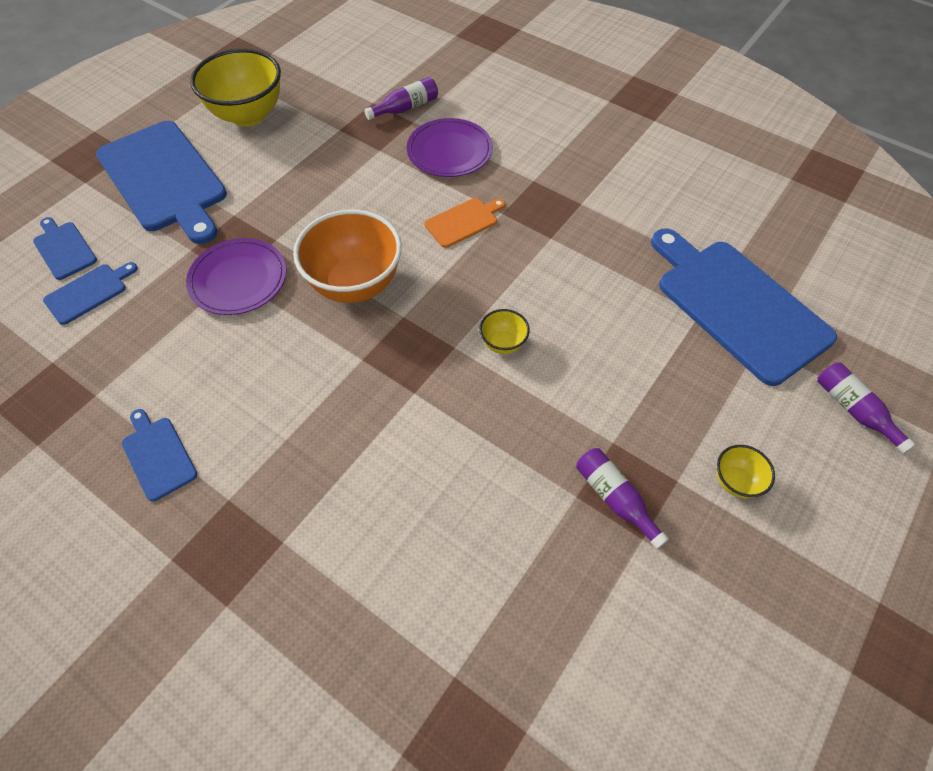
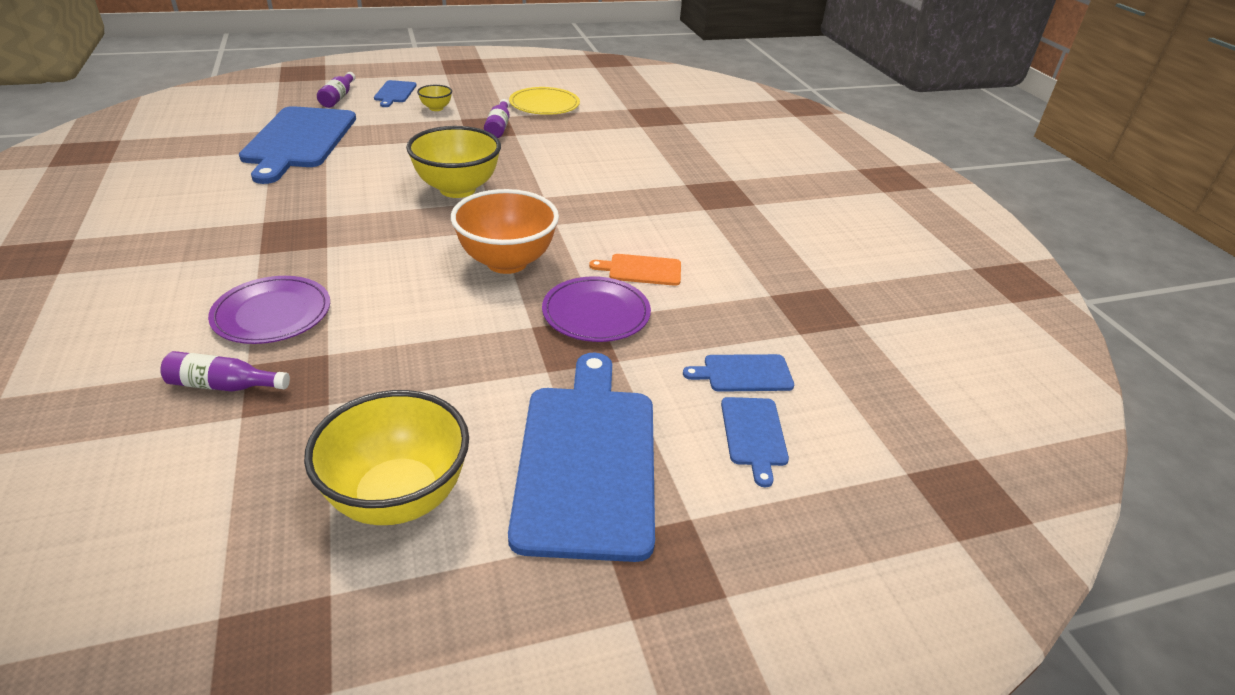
camera: 145 degrees left, 20 degrees down
blue cutting board [122,409,197,502] -> blue cutting board moved to [374,80,417,107]
orange cutting board [424,198,505,248] -> orange cutting board moved to [589,254,681,286]
yellow bowl [479,309,530,354] -> yellow bowl [406,126,501,198], size x2.19
none -> yellow plate [509,87,580,115]

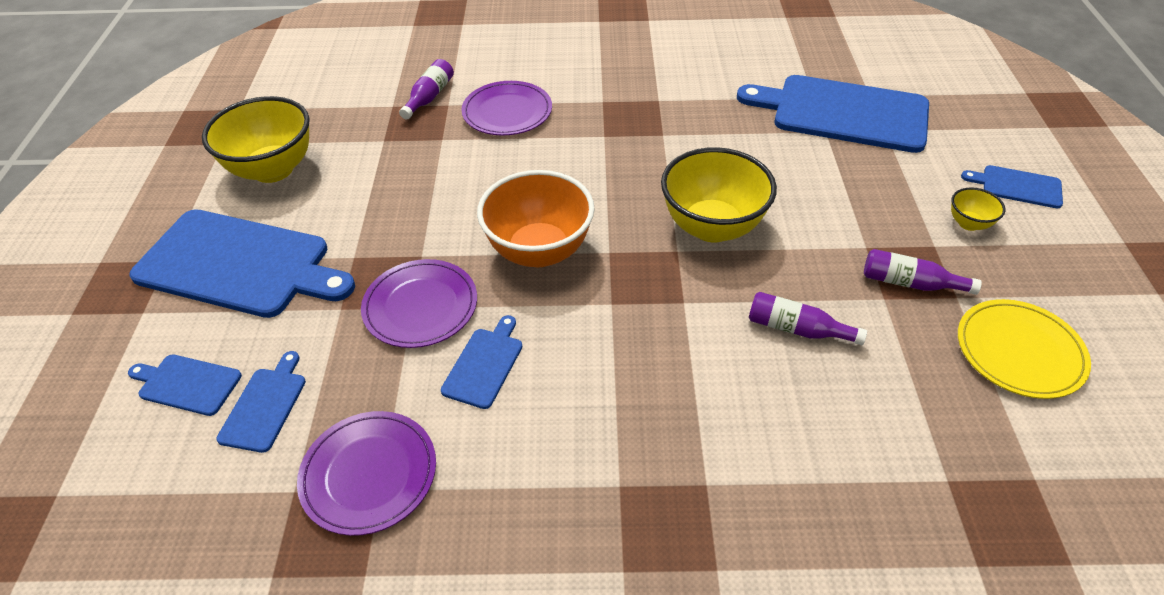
camera: 110 degrees right, 10 degrees up
purple bottle [317,72,356,108] -> purple bottle moved to [749,292,867,345]
orange cutting board [589,254,681,286] -> blue cutting board [441,315,522,409]
none -> purple plate [297,411,436,536]

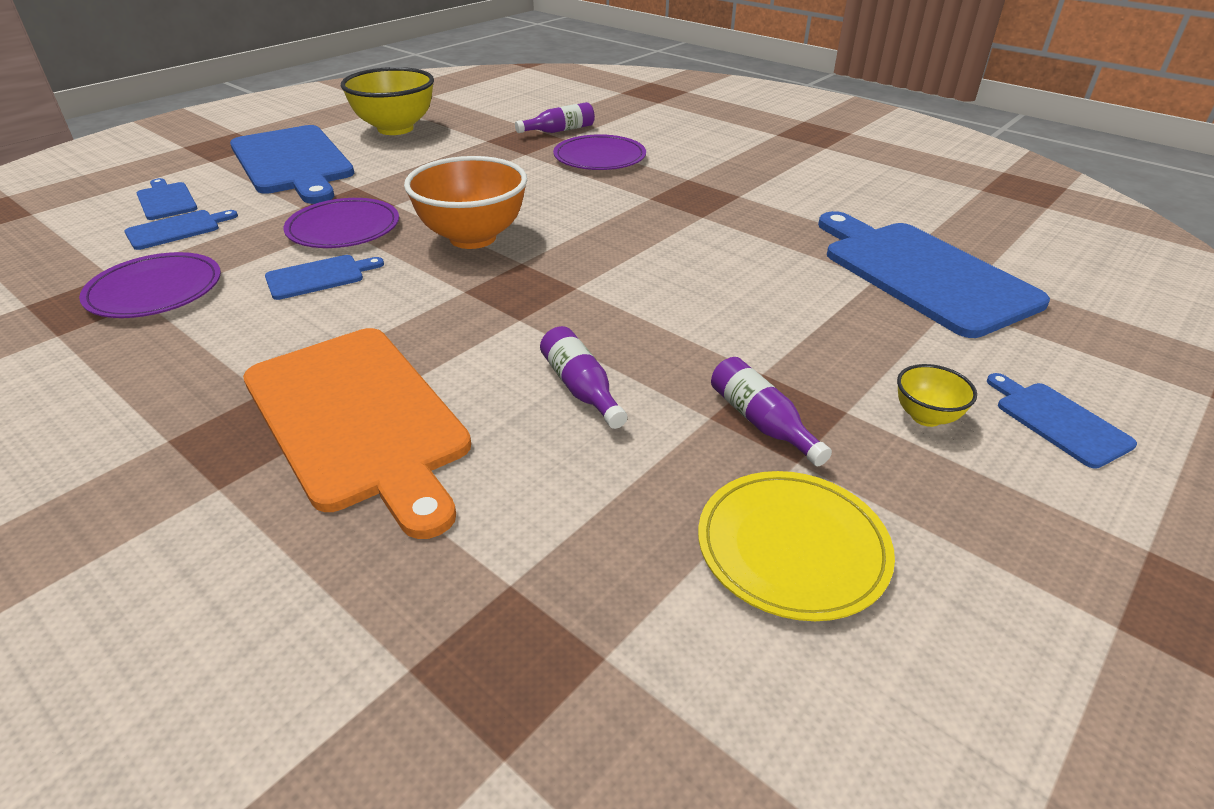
camera: 40 degrees right, 10 degrees down
yellow bowl [661,147,777,242] -> none
none -> orange cutting board [243,328,471,539]

